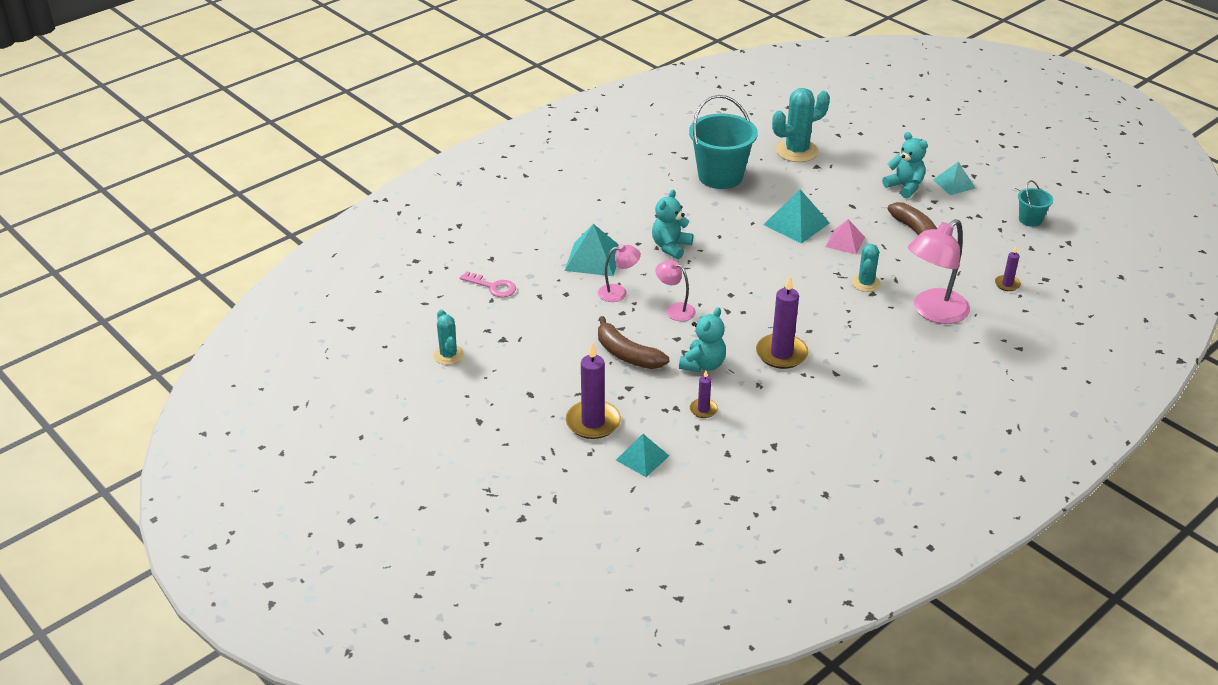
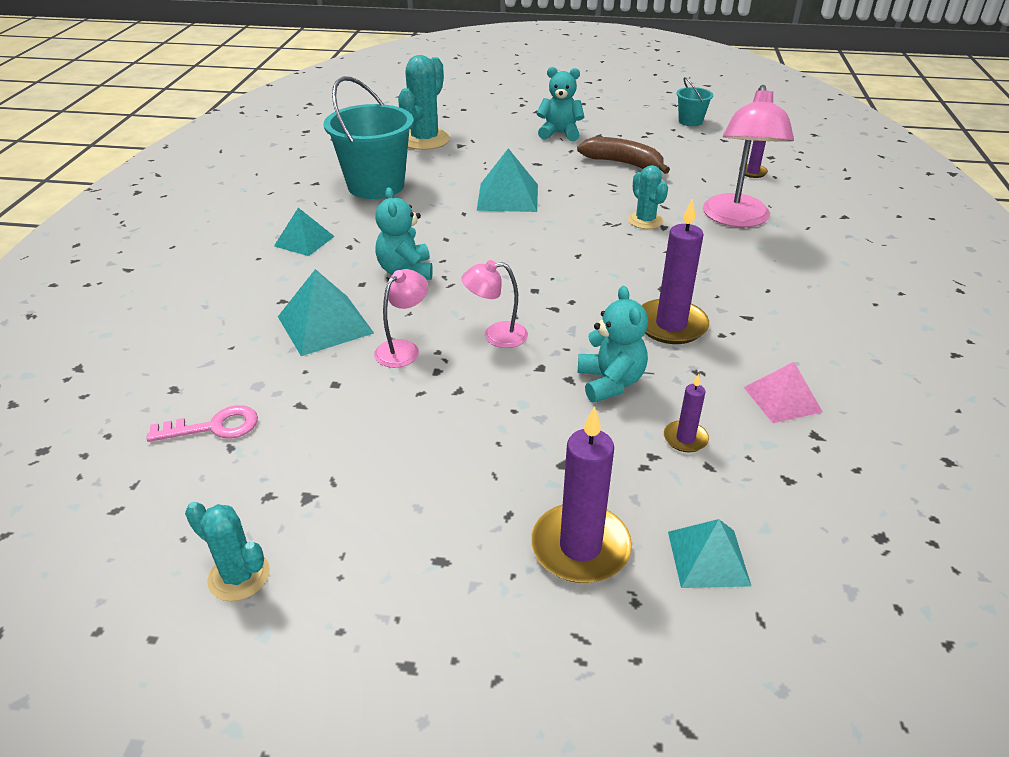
camera: 40 degrees left, 0 degrees up
brown banana [598,316,669,369] -> none
pink pyramid [825,219,865,255] -> pink pyramid moved to [744,362,823,423]
turquoise pyramid [933,162,976,195] -> turquoise pyramid moved to [274,208,335,256]

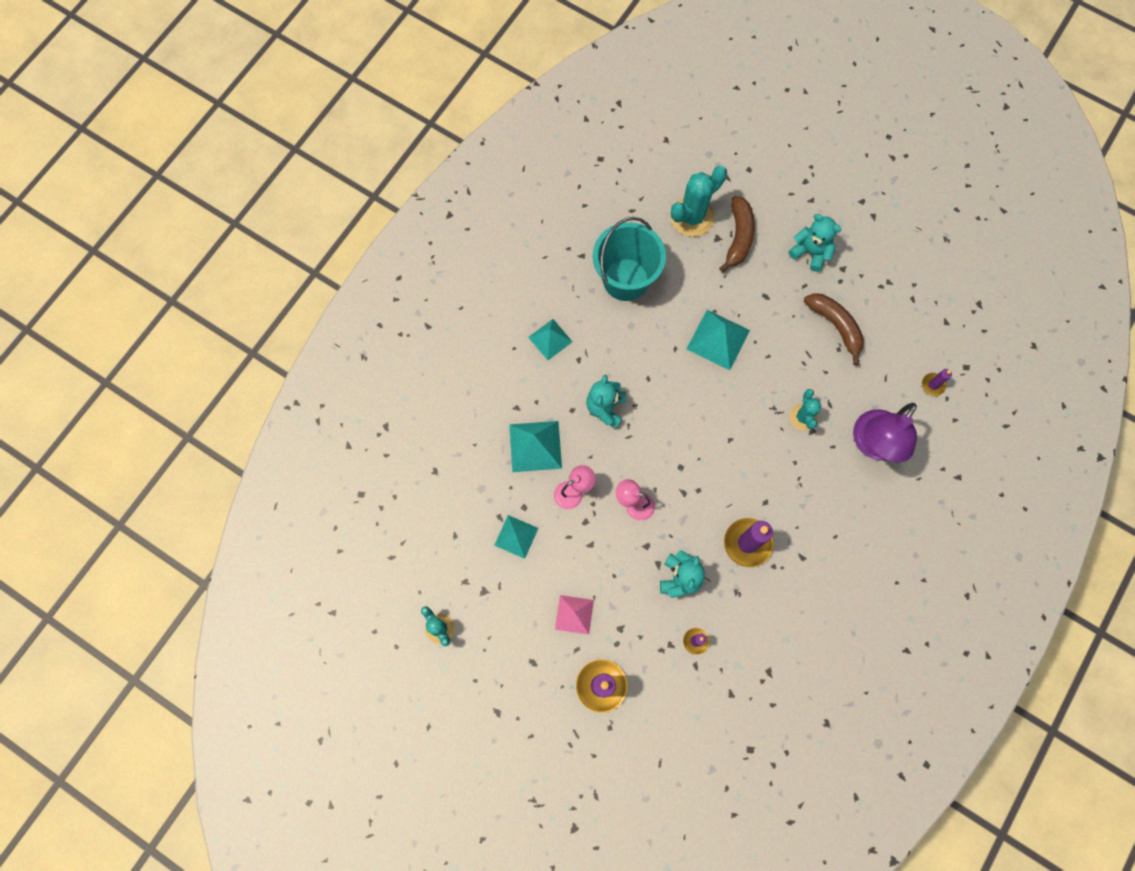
camera: 25 degrees right, 35 degrees up
pink key [147,405,258,442] -> none
turquoise pyramid [668,519,751,588] -> turquoise pyramid moved to [494,515,539,559]
turquoise bucket [676,77,713,126] -> none
pink lamp [703,85,794,227] -> purple lamp [853,403,917,462]
pink pyramid [744,362,823,423] -> pink pyramid moved to [555,595,594,635]
none -> brown banana [719,196,755,272]

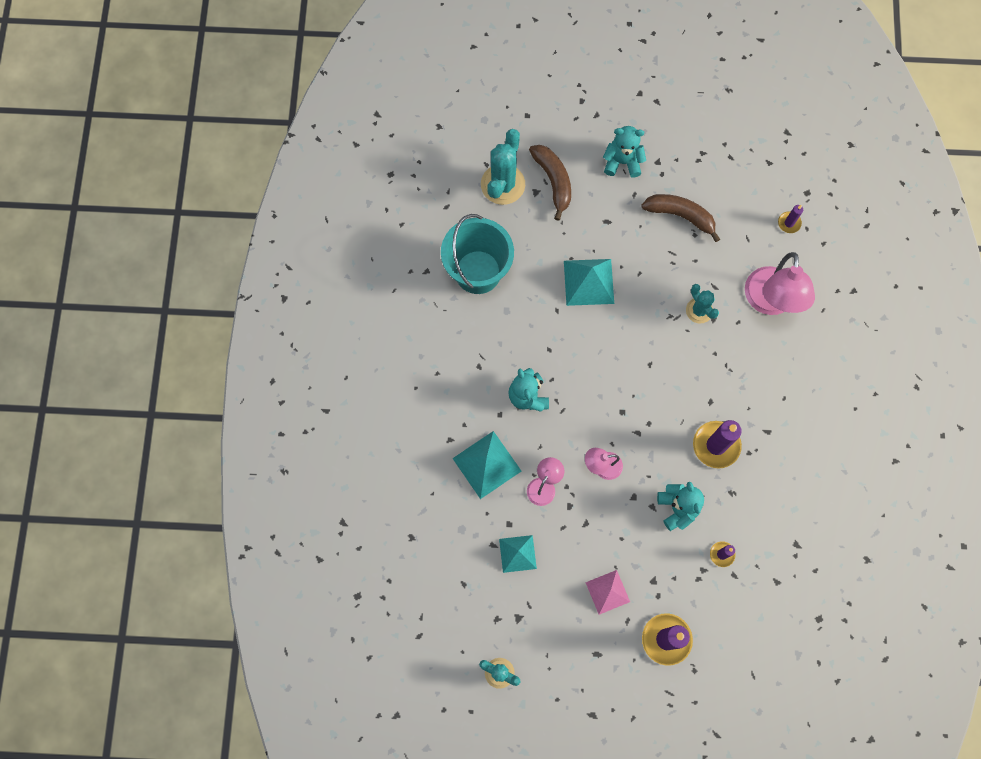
camera: 30 degrees left, 0 degrees up
turquoise pyramid [528,319,573,360] -> none
purple lamp [853,403,917,462] -> pink lamp [745,252,815,315]

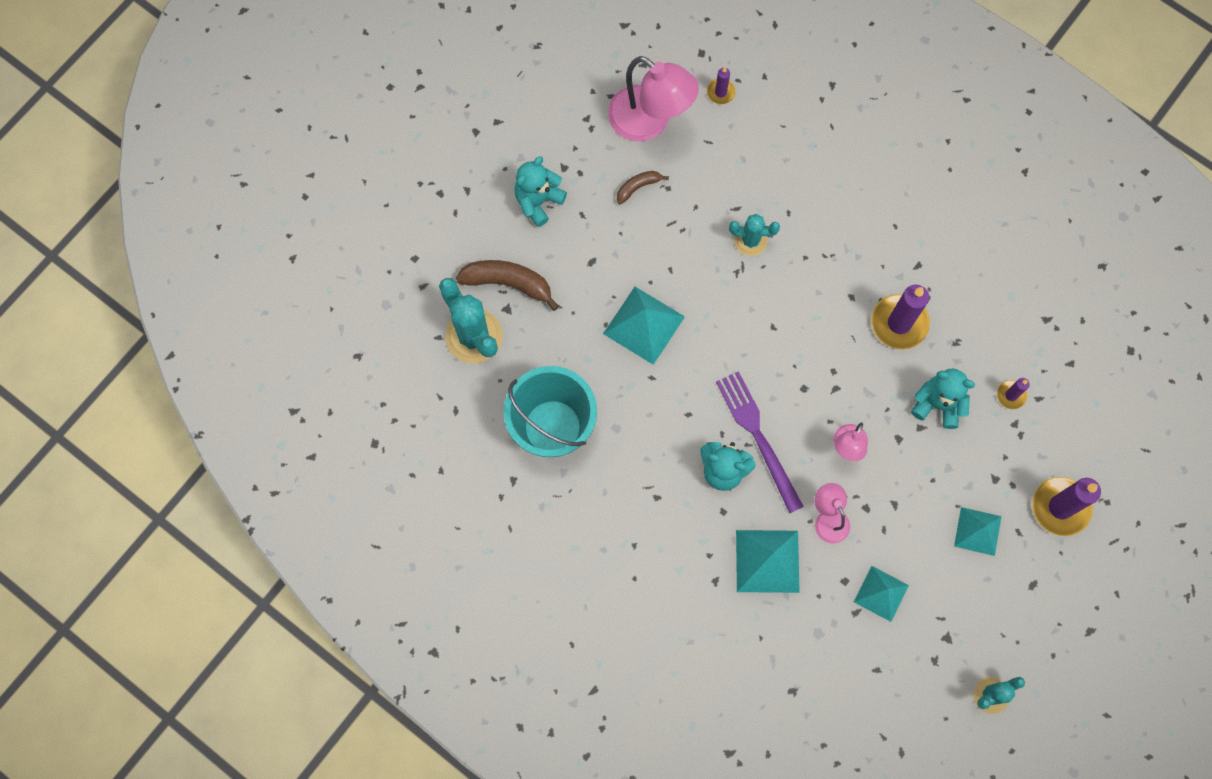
camera: 55 degrees left, 0 degrees up
pink pyramid [585,570,630,615] -> turquoise pyramid [954,507,1002,556]
brown banana [641,194,720,242] -> brown banana [617,171,669,205], size x0.56
pink lamp [745,252,815,315] -> pink lamp moved to [608,56,699,141]
none -> purple fork [716,371,804,513]

